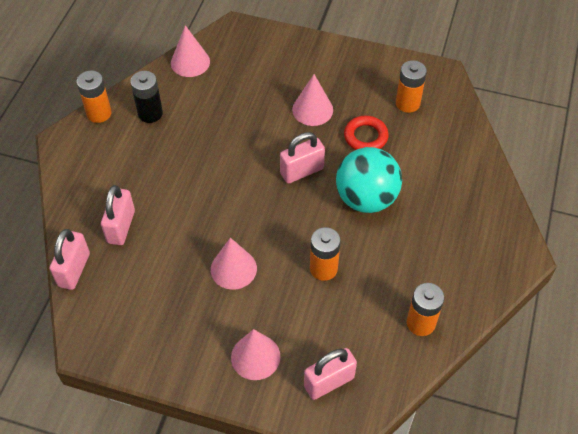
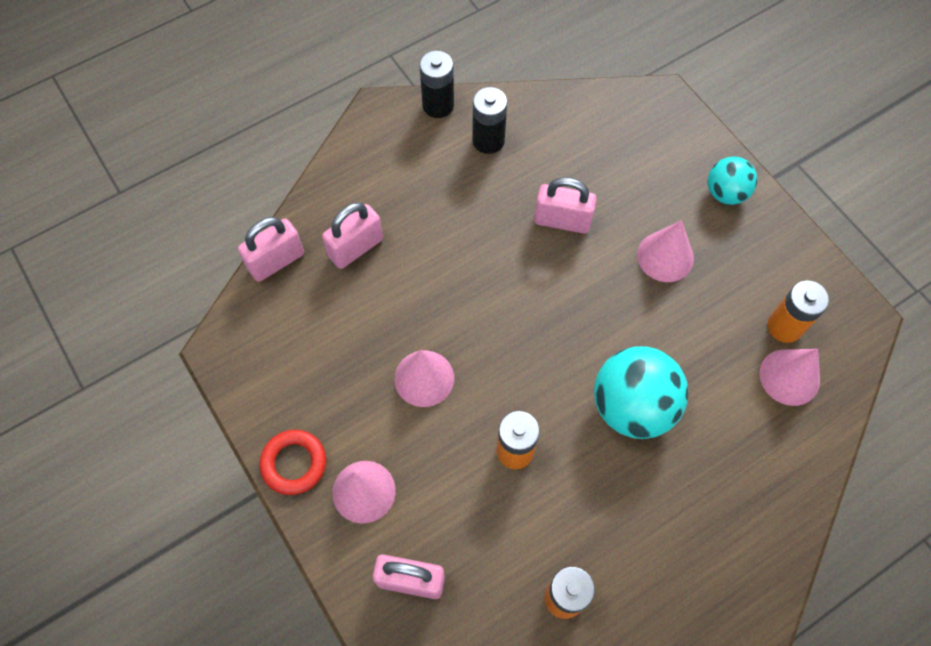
camera: 40 degrees right, 10 degrees up
orange battery [77,70,112,123] -> black battery [419,51,454,118]
pink cone [171,25,210,77] -> pink cone moved to [759,349,820,406]
pink padlock [280,132,325,184] -> pink padlock moved to [534,177,597,234]
red ring [344,116,389,150] -> red ring moved to [259,430,326,495]
none -> turquoise ball [708,157,757,205]

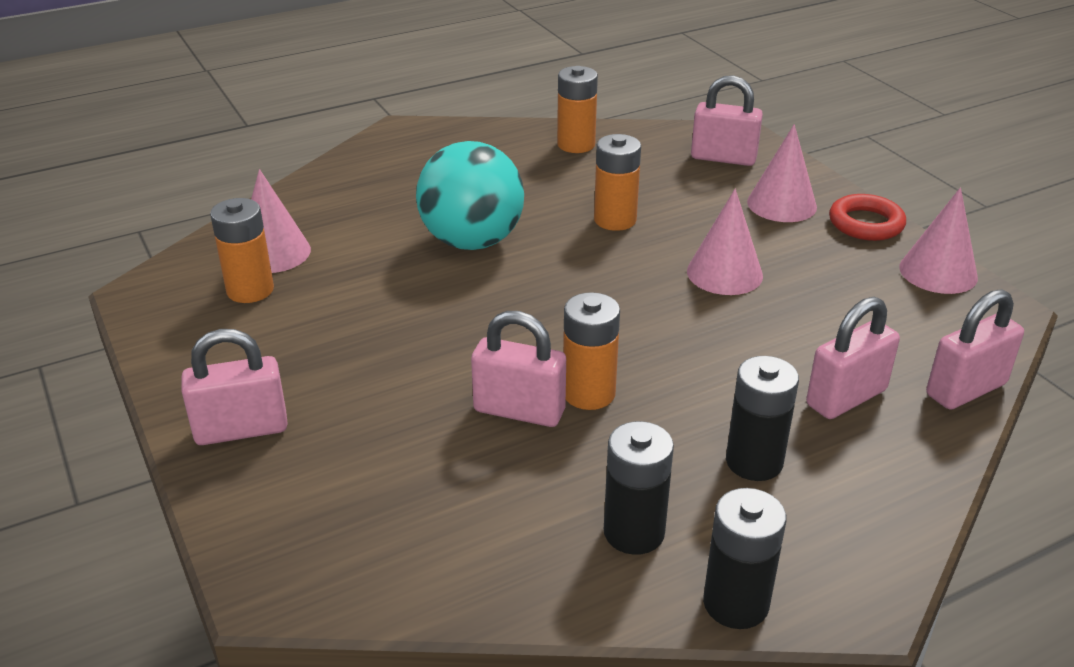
camera: 175 degrees left, 30 degrees down
pink cone [637,220,694,282] -> pink cone moved to [899,187,978,294]
turquoise ball [708,157,757,205] -> pink padlock [181,329,288,445]
none -> orange battery [563,292,620,410]
none -> black battery [726,356,799,481]

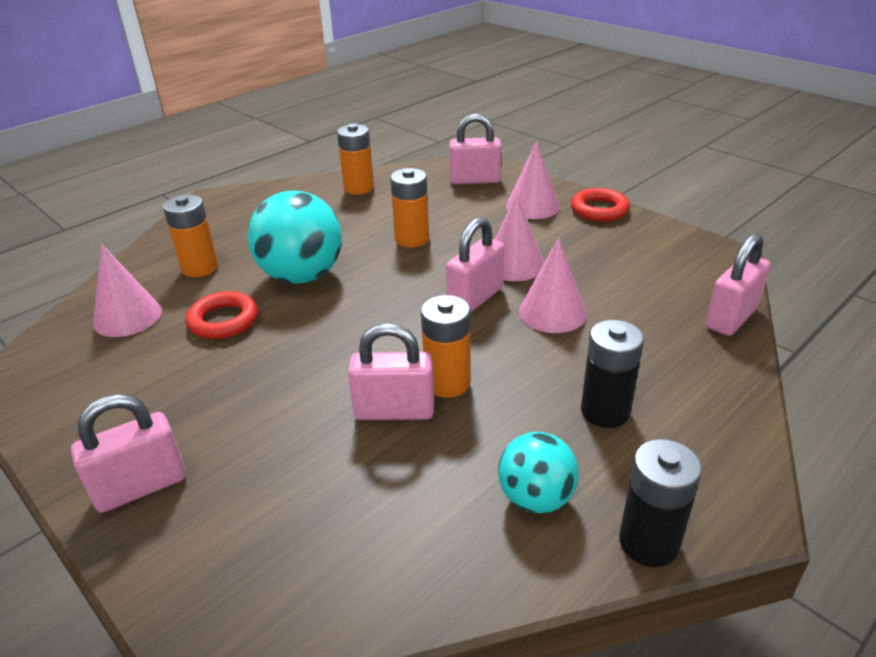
camera: 15 degrees left, 0 degrees up
orange battery [210,198,274,303] -> orange battery moved to [163,195,219,277]
black battery [604,421,674,555] -> turquoise ball [498,432,579,513]
pink padlock [806,297,900,419] -> pink padlock moved to [446,217,504,313]
pink cone [899,187,978,294] -> pink cone moved to [519,237,587,333]
none -> red ring [186,291,258,339]

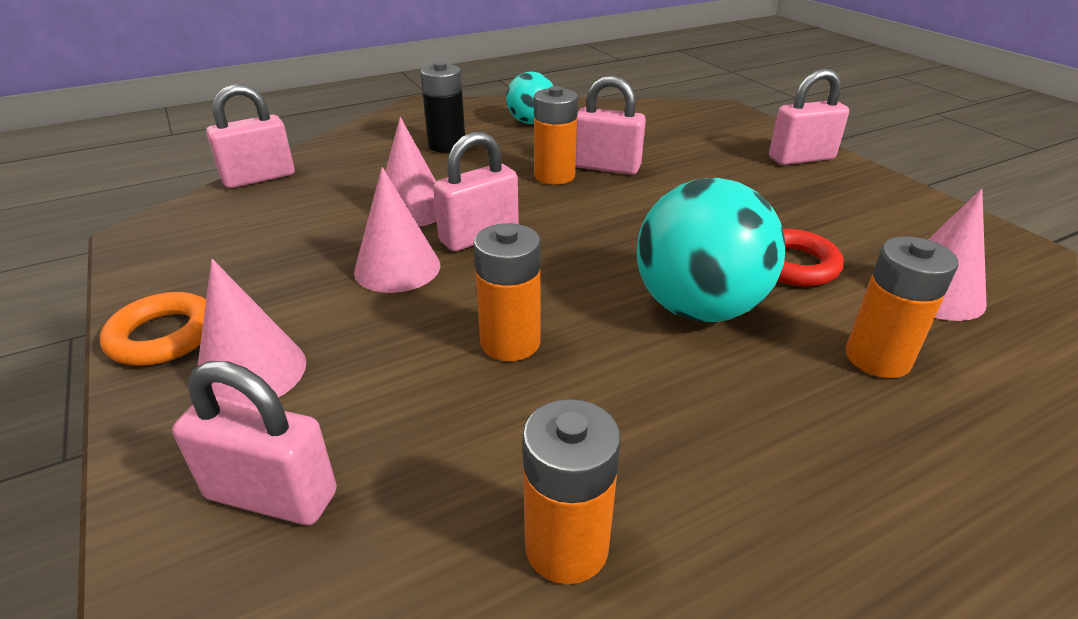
camera: 165 degrees left, 0 degrees up
red ring [571,188,630,222] -> orange ring [100,292,206,366]
black battery [619,439,702,567] -> none

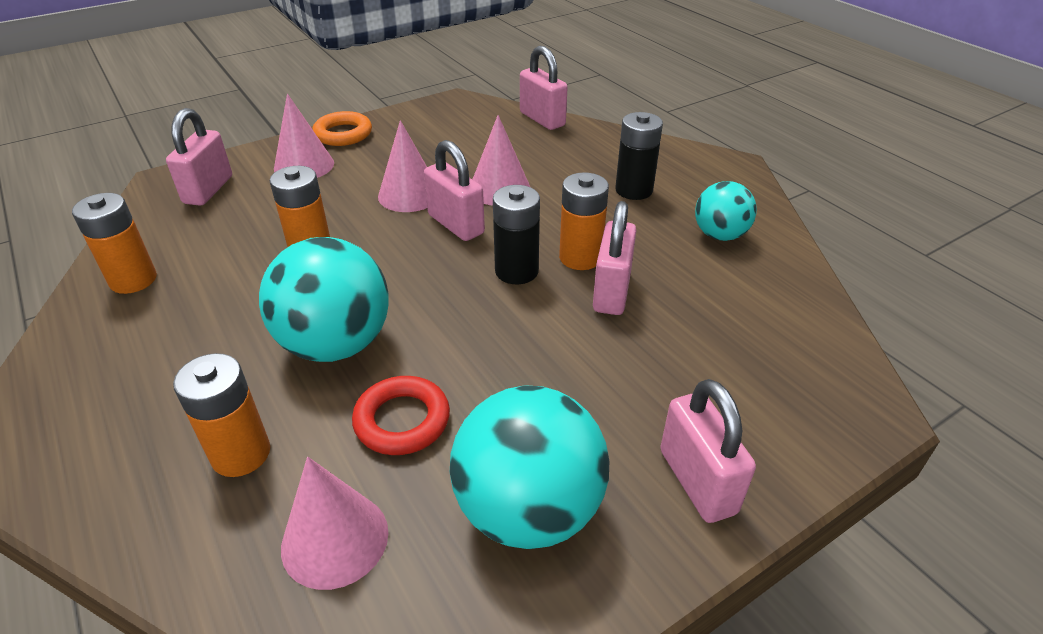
camera: 85 degrees right, 5 degrees up
none -> turquoise ball [450,385,609,549]
none -> black battery [493,185,540,284]

